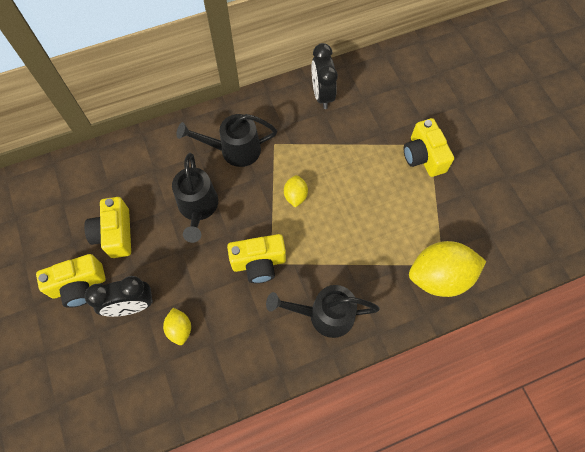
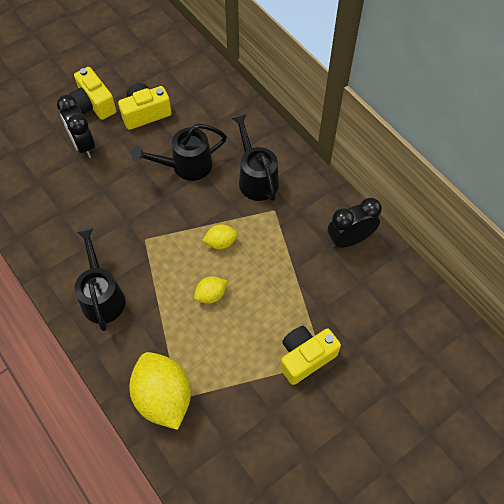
camera: 75 degrees right, 5 degrees down
yellow lemon [163,308,191,345] -> yellow lemon moved to [194,276,227,304]
yellow camera [227,234,286,283] -> none

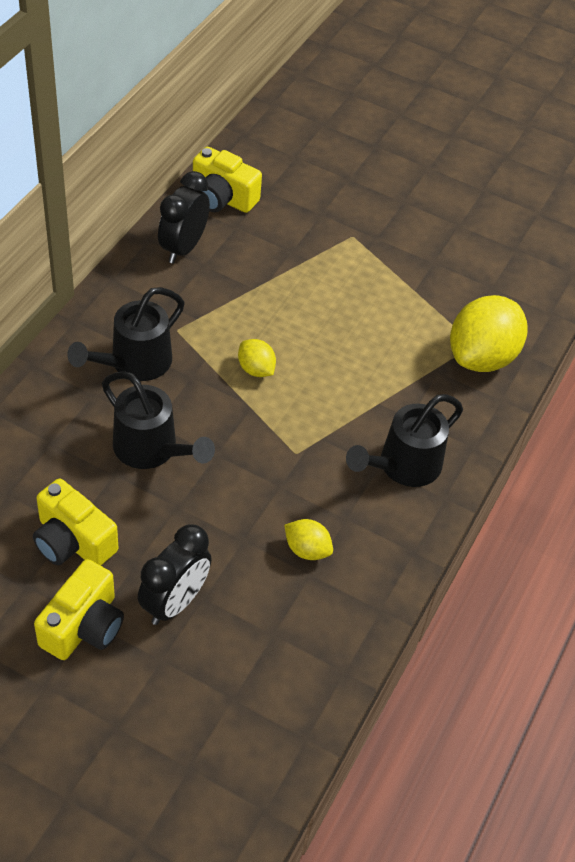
camera: 120 degrees left, 10 degrees down
yellow lemon [194,276,227,304] -> yellow lemon moved to [284,519,333,560]
yellow camera [280,326,341,385] -> yellow camera moved to [193,147,262,213]
black clock [328,198,382,248] -> black clock turned 75 degrees clockwise [158,171,210,264]

